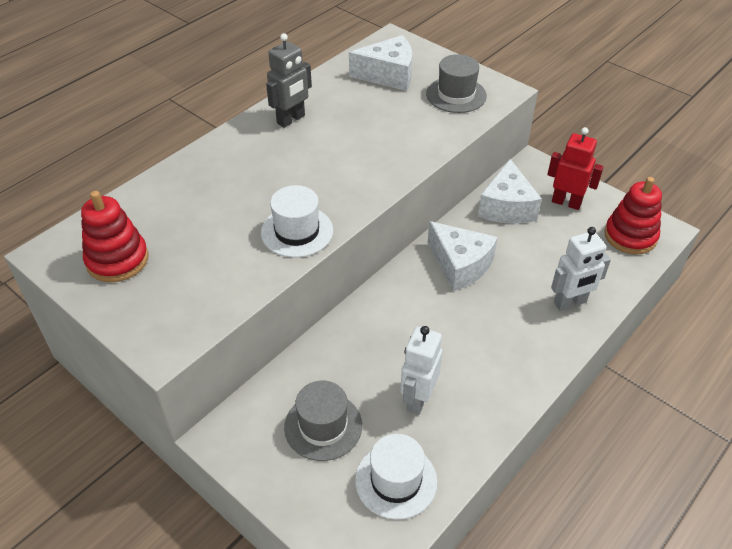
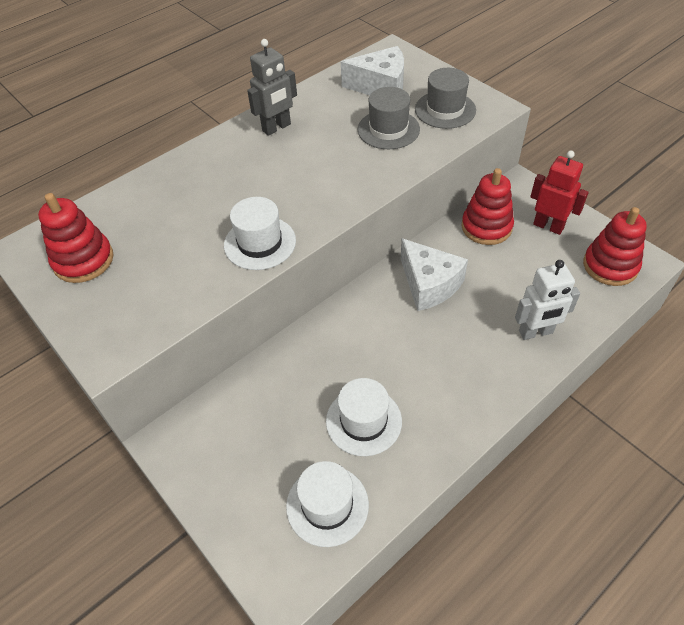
camera: 10 degrees right, 5 degrees up
grey hat [284,381,362,461] -> grey hat moved to [357,87,420,149]
white robot [400,326,442,415] -> white hat [326,378,402,456]
white cheese [478,159,542,224] -> red stacking toy [461,168,514,245]

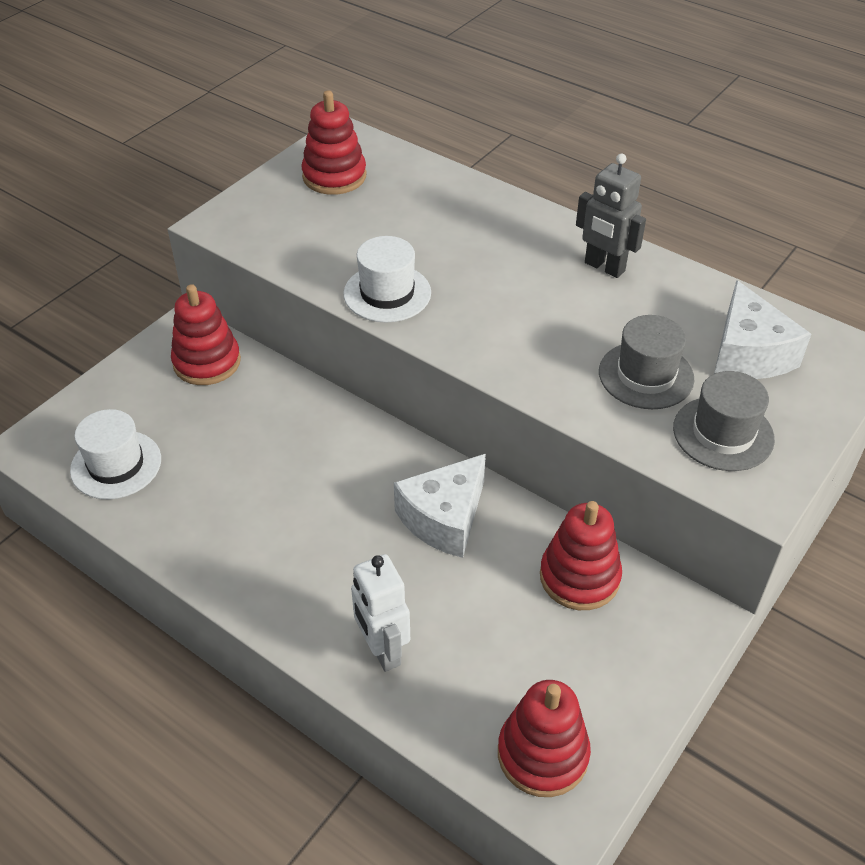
camera: 75 degrees right, 5 degrees down
white hat [326,378,402,456] -> none
red robot [530,151,589,235] -> none
none -> red stacking toy [171,284,241,385]

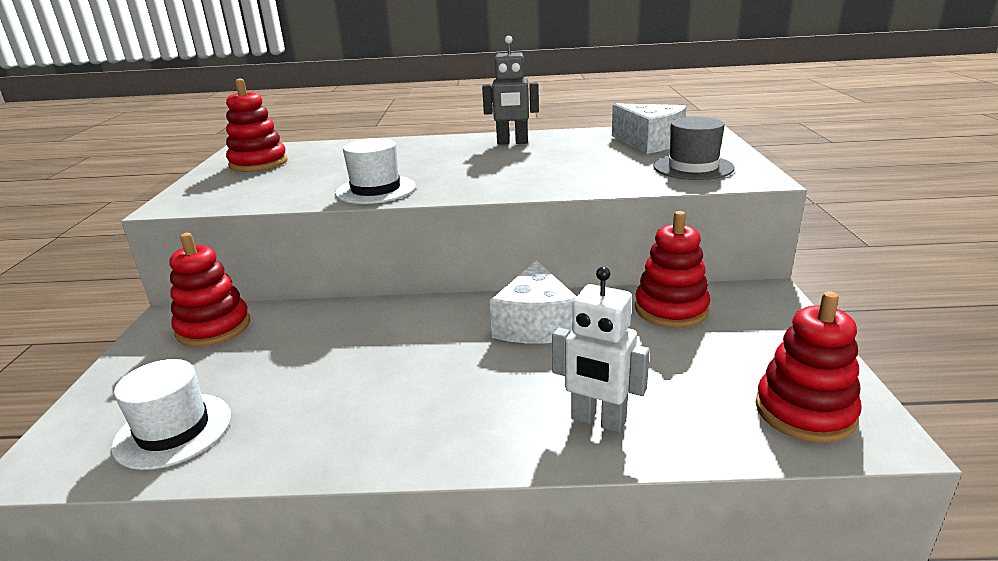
camera: 35 degrees left, 20 degrees down
grey hat [599,315,694,409] -> none

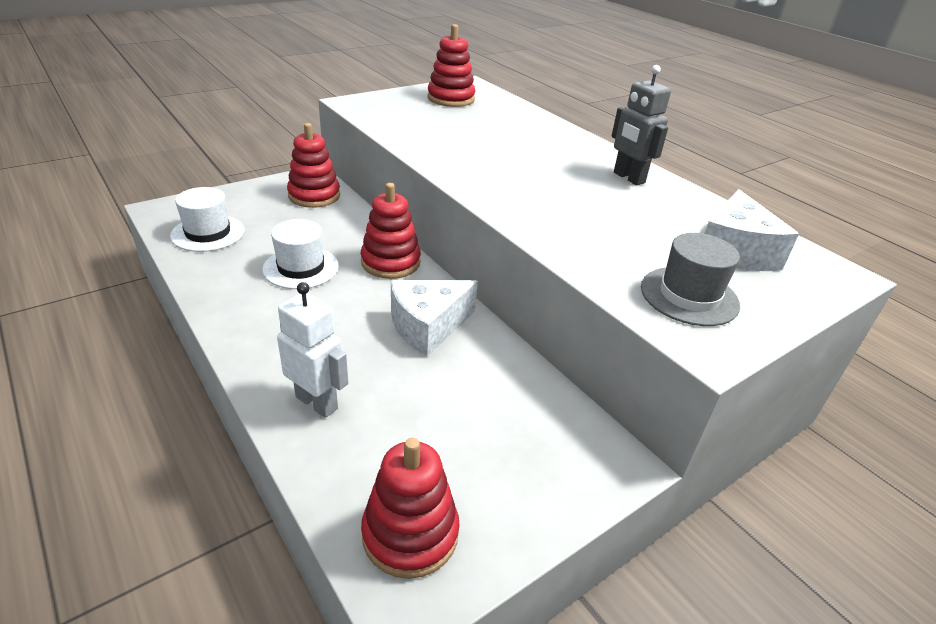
camera: 50 degrees right, 10 degrees up
white hat [335,138,416,204] -> white hat moved to [262,219,339,289]
white robot [552,267,650,433] -> white robot turned 135 degrees clockwise [277,282,348,418]
red stacking toy [635,211,710,328] -> red stacking toy moved to [361,183,421,279]

